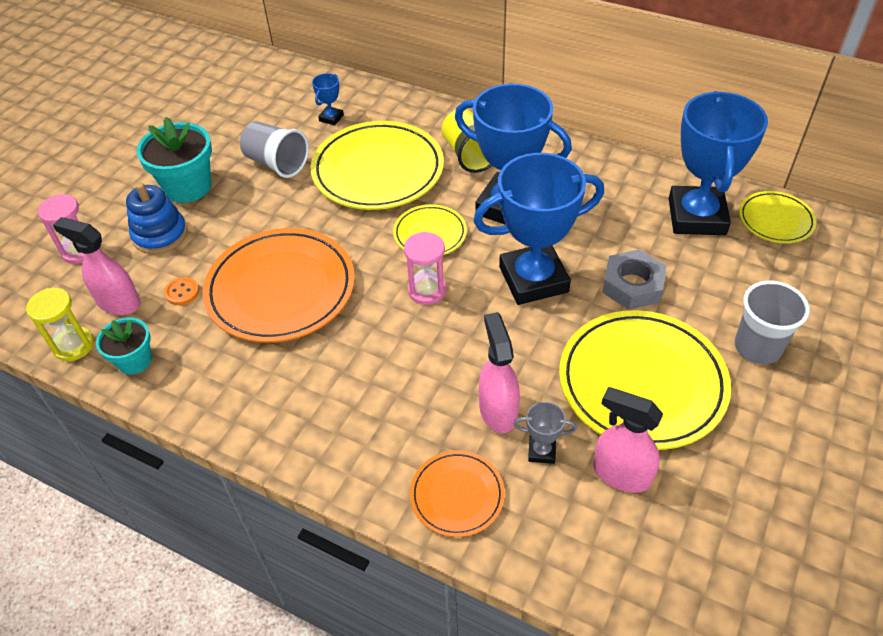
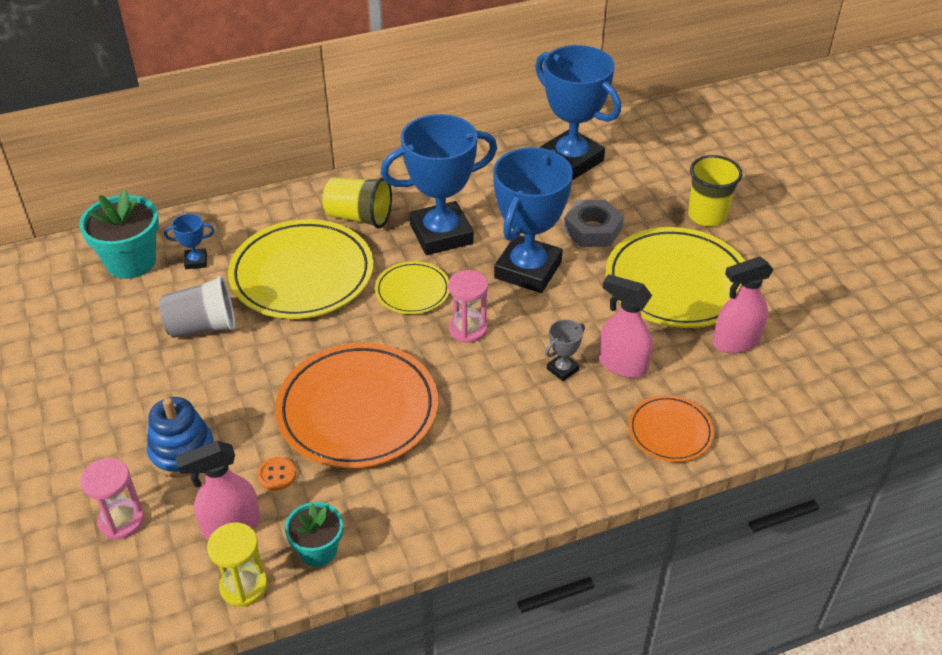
camera: 50 degrees left, 5 degrees down
turquoise flower pot [136,117,212,203] -> turquoise flower pot moved to [79,189,159,279]
blue trophy [312,73,344,125] -> blue trophy turned 75 degrees counterclockwise [164,214,214,269]
grey trophy [513,402,577,464] -> grey trophy moved to [545,319,585,381]
grey cup [735,281,810,364] -> yellow cup [688,155,742,226]
yellow plate [739,191,816,243] -> none

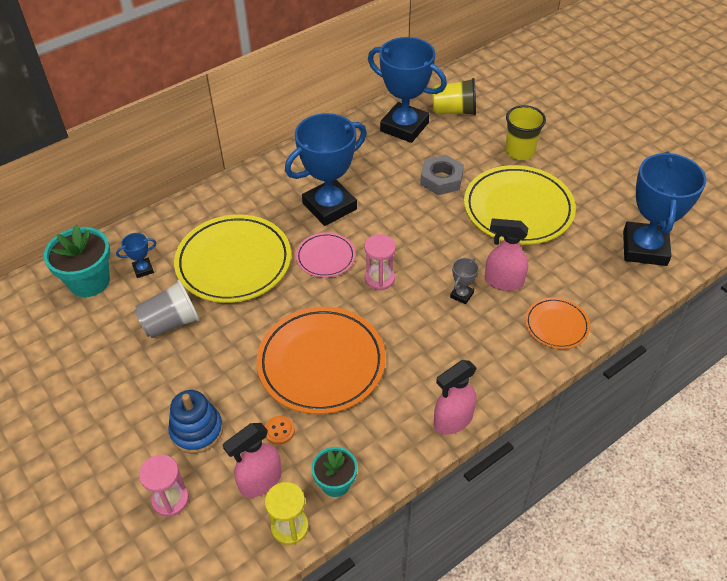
camera: 15 degrees left, 5 degrees up
yellow cup [322,177,392,228] -> yellow cup moved to [432,78,476,116]
yellow plate [375,261,450,314] -> pink plate [296,232,356,278]
blue trophy [493,147,573,293] -> blue trophy moved to [623,151,706,266]
pink spray bottle [713,257,774,353] -> pink spray bottle moved to [434,360,477,435]

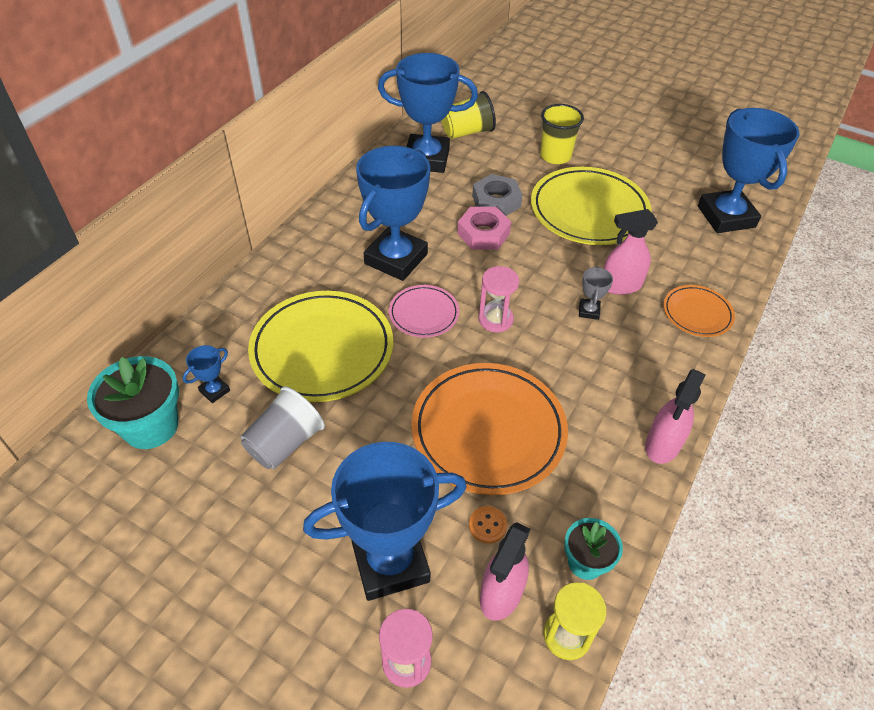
camera: 25 degrees left, 0 degrees up
blue stacking toy [168,390,223,454] -> blue trophy [303,442,466,601]
none -> pink nut [457,207,511,249]

